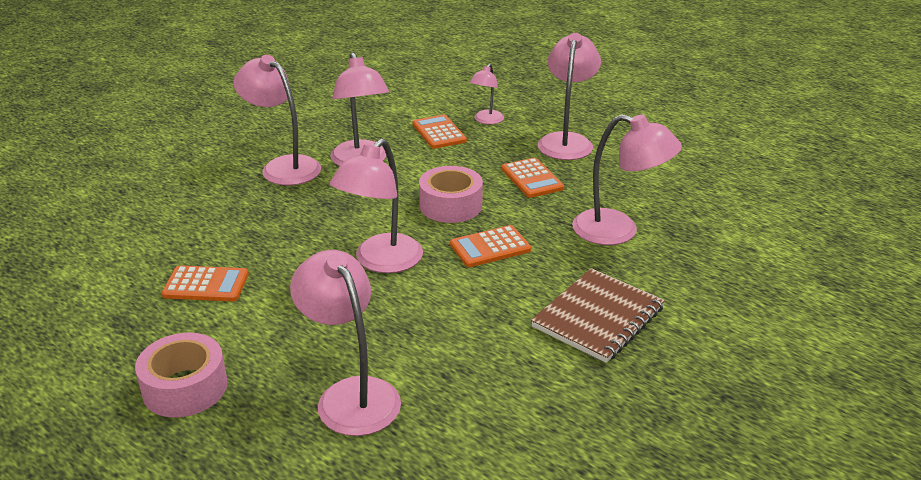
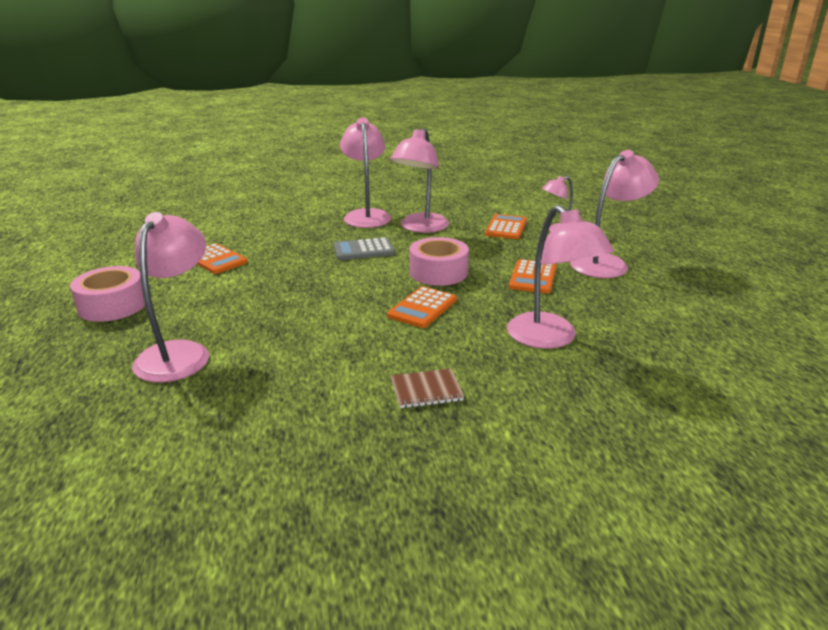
camera: 40 degrees right, 5 degrees down
pink lamp [330,139,423,273] -> none
orange calculator [450,225,531,267] -> orange calculator turned 75 degrees counterclockwise [387,286,457,328]
brown notebook [531,268,665,363] -> brown notebook [391,369,464,408], size x0.54
none -> grey calculator [334,237,395,260]

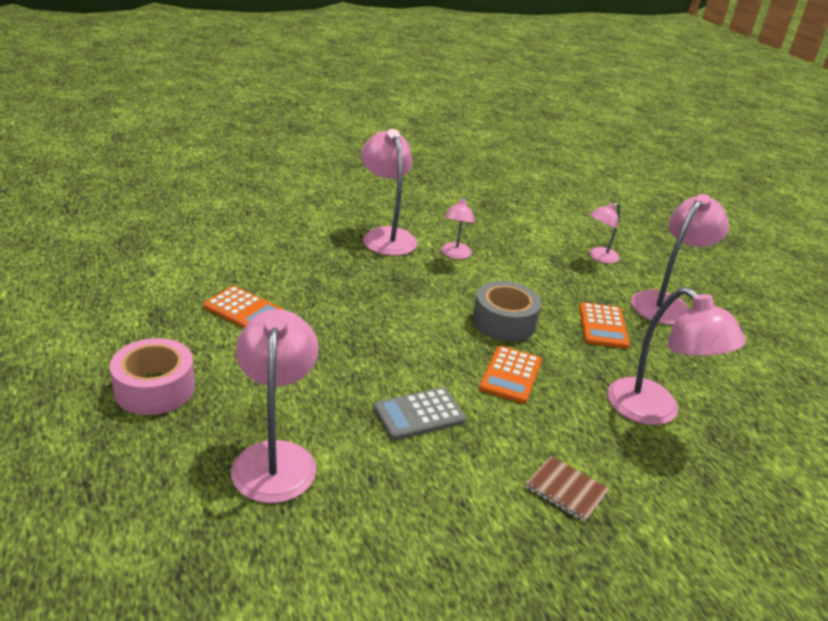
camera: 15 degrees left, 5 degrees up
grey calculator [334,237,395,260] -> grey calculator moved to [374,387,466,440]
pink lamp [390,128,449,233] -> pink lamp [441,197,475,259], size x0.57
brown notebook [391,369,464,408] -> brown notebook turned 60 degrees clockwise [526,456,609,522]
pink tape [410,237,469,286] -> grey tape [473,281,541,342]
orange calculator [485,214,527,239] -> none

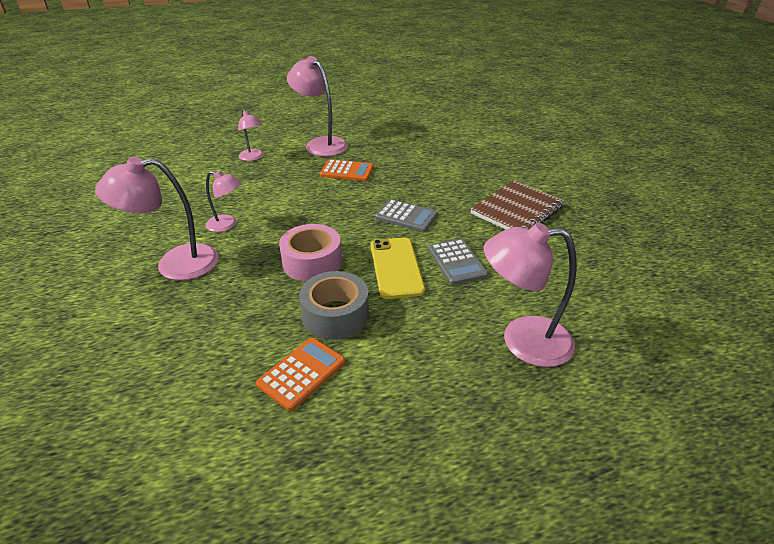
camera: 80 degrees left, 5 degrees up
pink tape [110,338,195,415] -> pink tape moved to [279,224,342,281]
grey tape [473,281,541,342] -> grey tape moved to [299,271,369,339]
orange calculator [479,346,542,404] -> grey calculator [375,199,438,232]
brown notebook [526,456,609,522] -> brown notebook [470,180,564,230], size x1.86
pink lamp [607,287,746,425] -> none
none -> yellow phone [371,237,425,299]

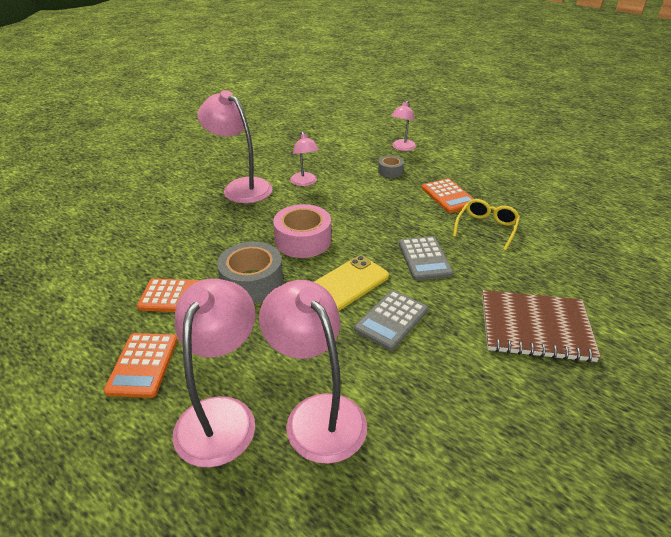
camera: 55 degrees right, 0 degrees up
pink lamp [287,56,348,157] -> pink lamp moved to [172,279,256,468]
none -> orange calculator [104,333,178,398]
none -> grey tape [378,156,404,178]
none -> yellow glasses [453,199,520,251]

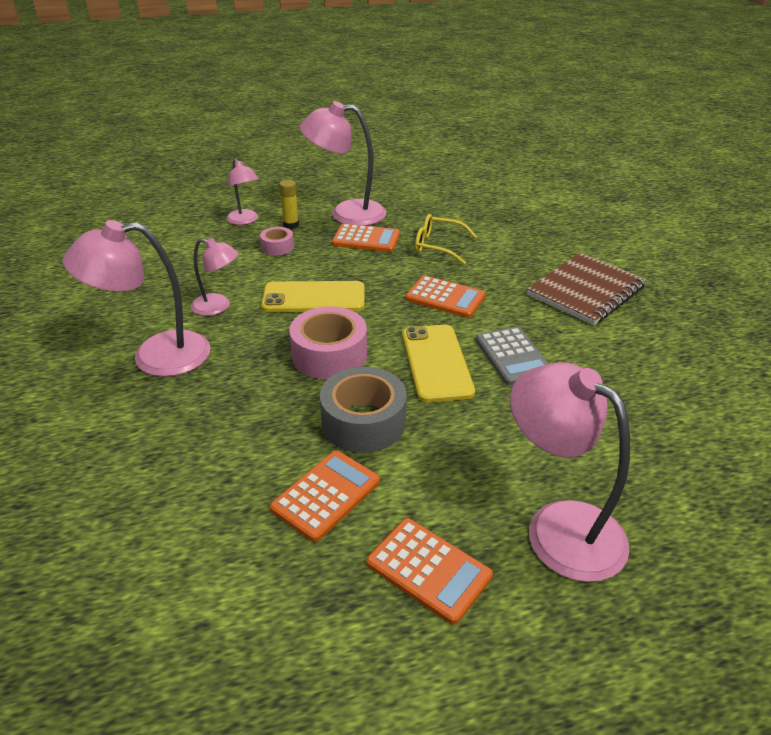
camera: 55 degrees left, 0 degrees up
pink lamp [259,280,367,464] -> pink lamp moved to [300,101,386,226]
grey tape [378,156,404,178] -> pink tape [260,227,294,256]
grey calculator [399,236,453,280] -> orange calculator [405,275,486,318]
yellow glasses [453,199,520,251] -> yellow glasses turned 45 degrees counterclockwise [415,214,477,265]
none -> yellow phone [261,281,365,312]
none -> yellow glue stick [279,180,299,229]

